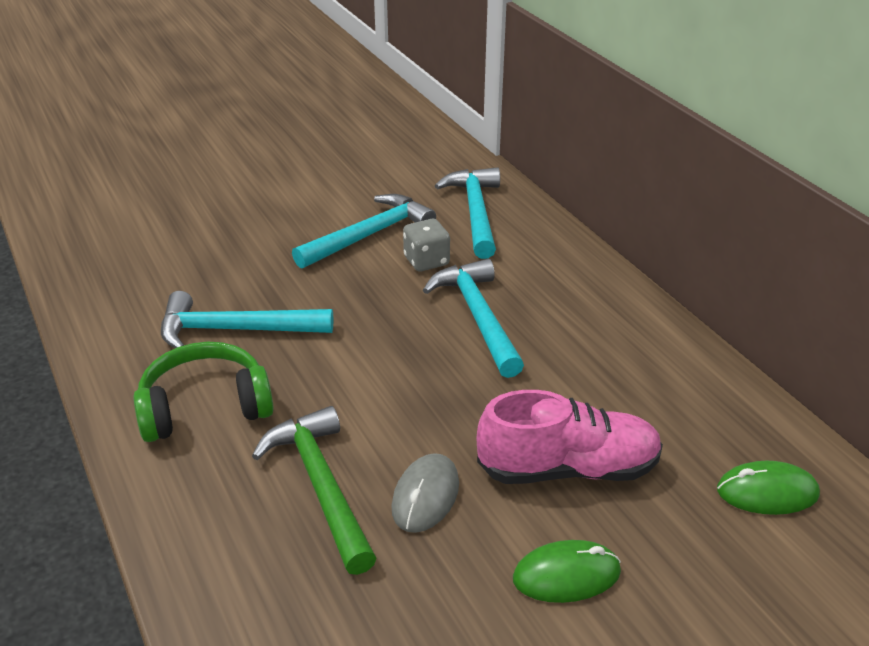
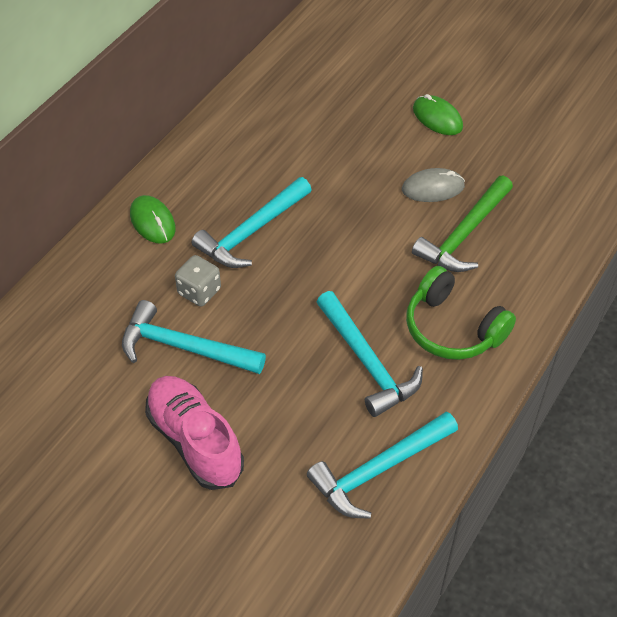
camera: 120 degrees left, 15 degrees up
turquoise hammer [435,167,500,259] -> turquoise hammer moved to [307,411,458,519]
pink shoe [476,390,663,484] -> pink shoe moved to [145,376,244,490]
green mouse [717,461,820,515] -> green mouse moved to [130,195,176,244]

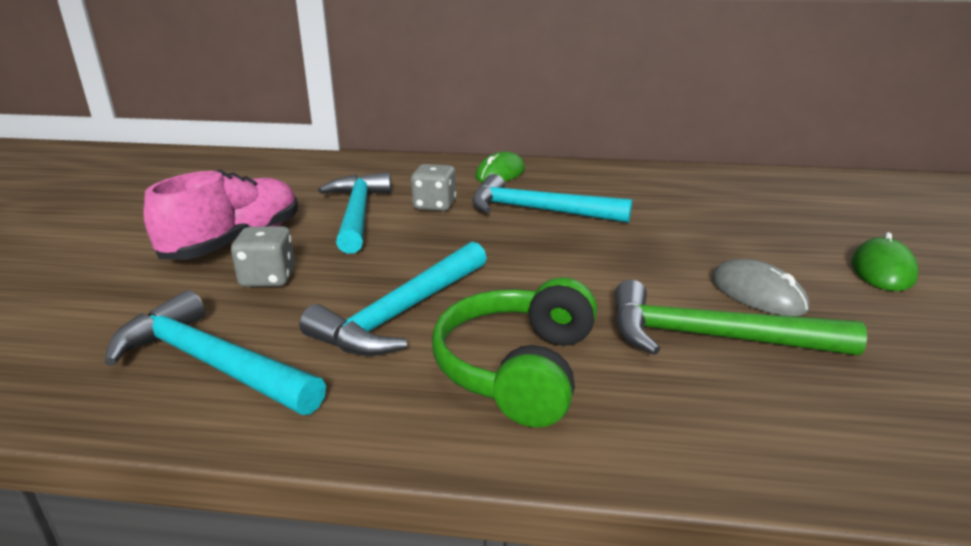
camera: 65 degrees right, 25 degrees down
none -> grey dice [231,226,295,287]

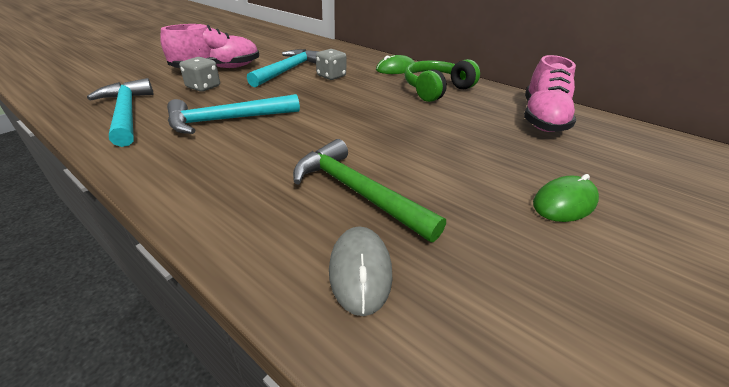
camera: 30 degrees right, 10 degrees up
green headphones [432,277,597,428] -> green headphones moved to [405,59,480,102]
turquoise hammer [472,174,632,223] -> none
grey mouse [712,259,809,316] -> grey mouse moved to [329,226,392,316]
none -> pink shoe [524,55,576,132]

